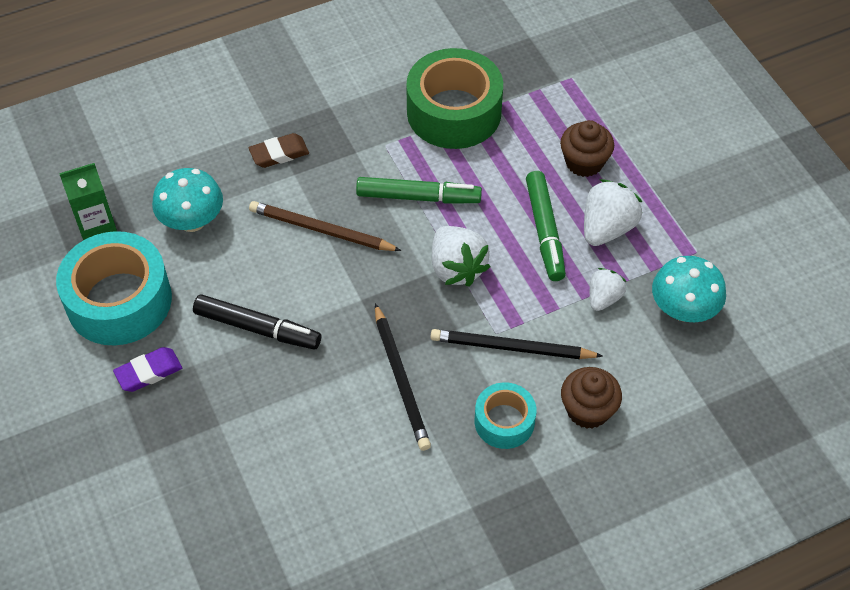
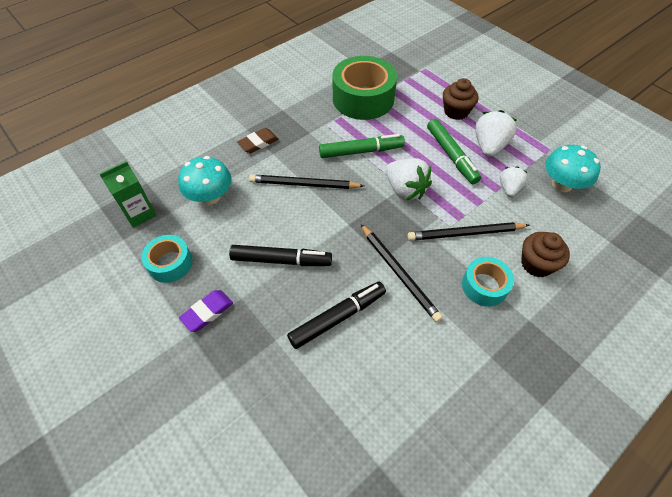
camera: 15 degrees left, 0 degrees up
turquoise tape [56,231,172,345] -> turquoise tape [141,235,193,283], size x0.54
brown pencil [249,201,402,251] -> black pencil [249,175,364,189]
none -> black marker [287,282,386,349]

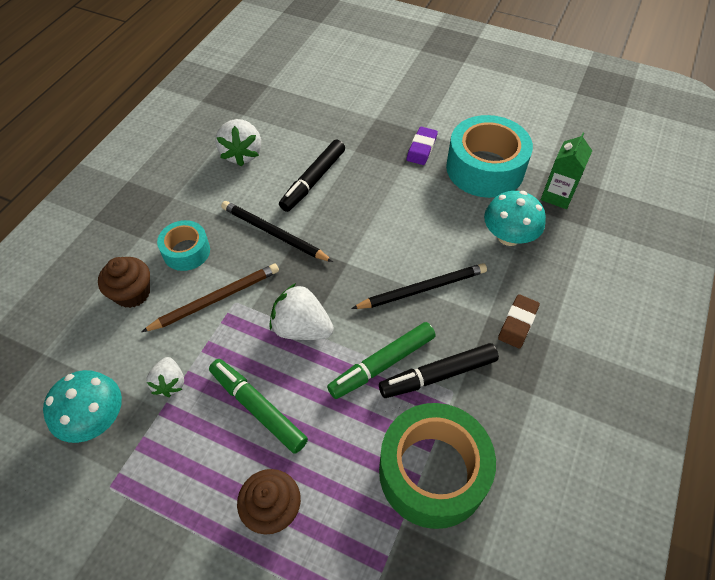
camera: 155 degrees right, 0 degrees up
turquoise tape [141,235,193,283] -> turquoise tape [446,115,533,198], size x1.84
black marker [229,245,332,266] -> black marker moved to [379,343,499,398]
black pencil [408,222,529,241] -> brown pencil [142,264,279,332]
white strawberry [475,110,517,157] -> white strawberry moved to [216,119,261,167]

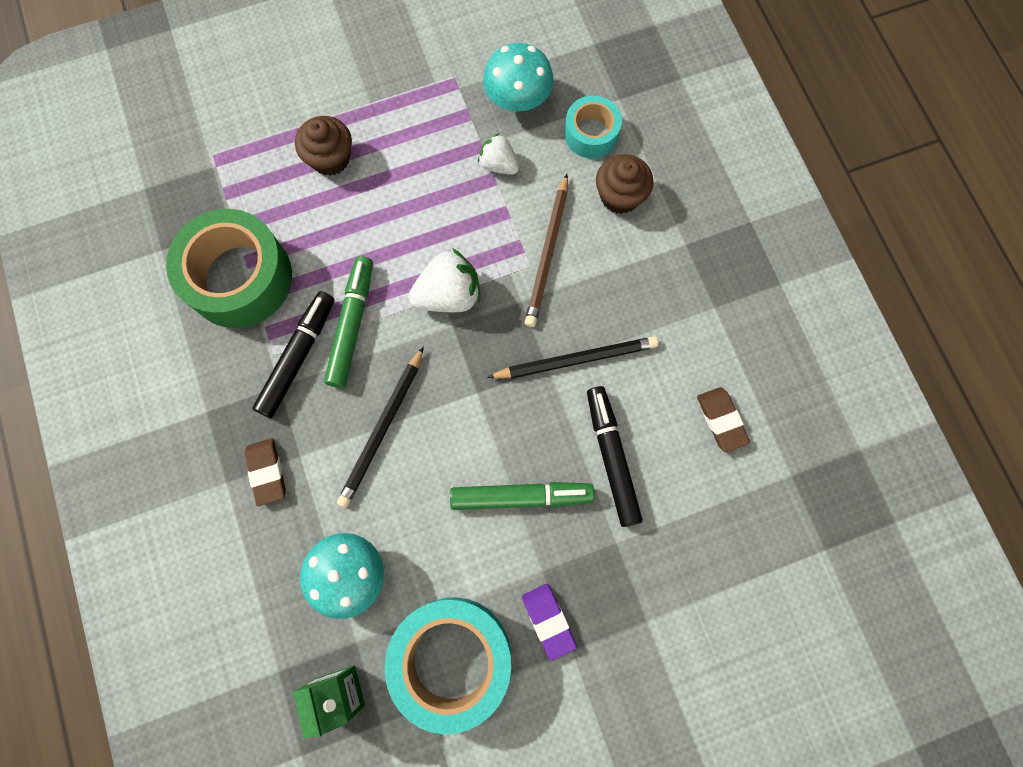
camera: 135 degrees right, 20 degrees up
turquoise tape [157,220,210,271] -> turquoise tape moved to [564,95,622,158]
green marker [209,359,308,454] -> green marker moved to [450,482,594,510]
white strawberry [216,119,261,167] -> brown eraser [697,387,750,452]

